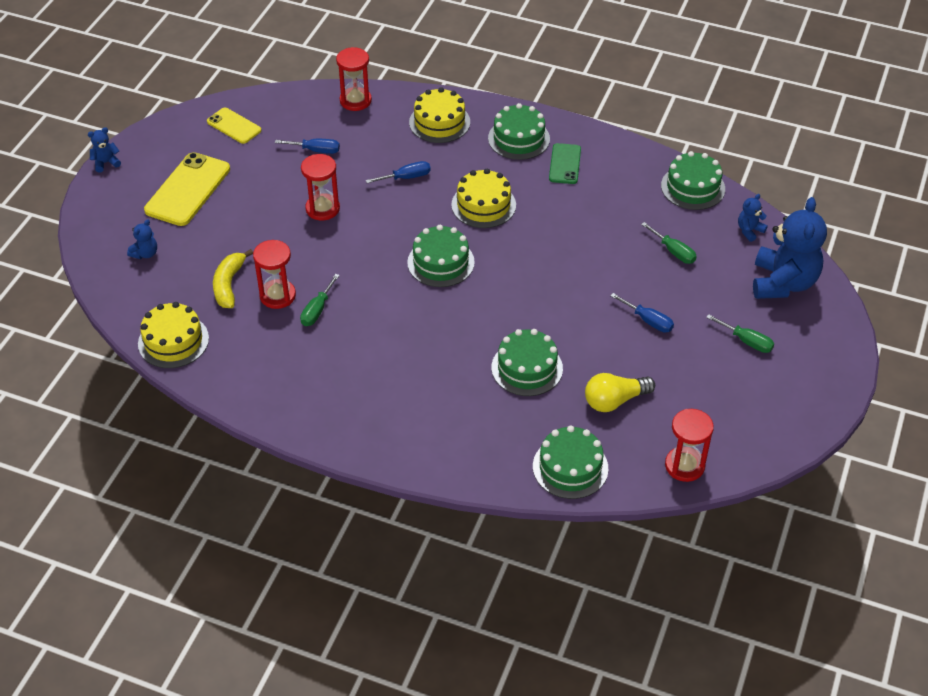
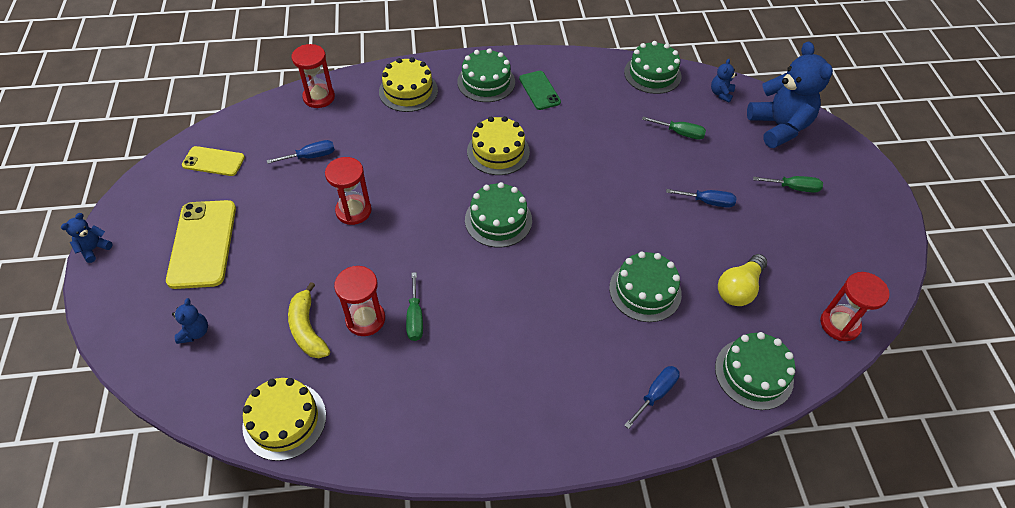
camera: 30 degrees left, 5 degrees up
blue screwdriver [366,161,431,183] -> blue screwdriver moved to [624,366,680,429]

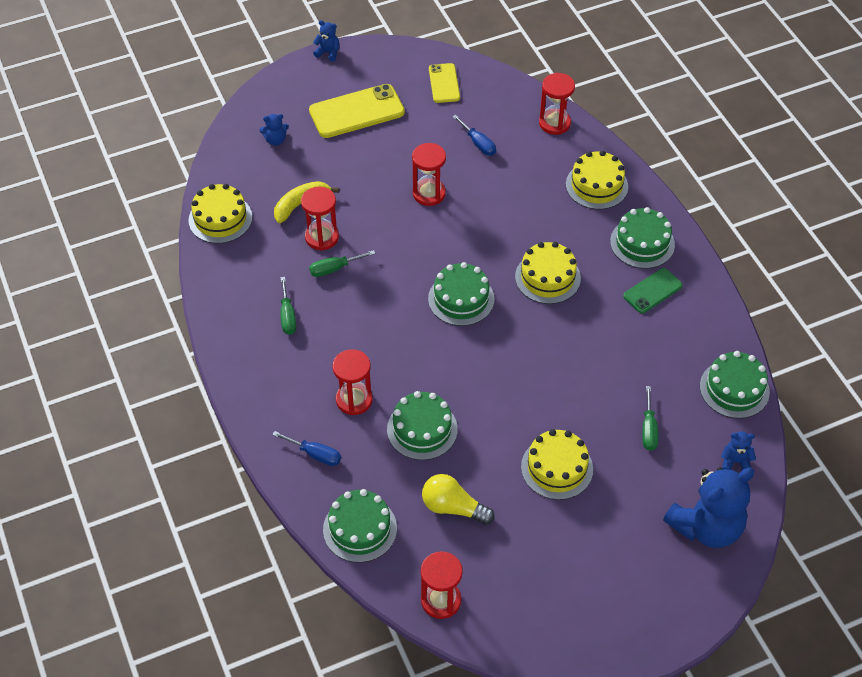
camera: 75 degrees right, 0 degrees up
blue screwdriver [666,189,737,208] -> yellow cake [521,429,593,500]
green screwdriver [753,176,823,193] -> green screwdriver moved to [280,277,296,335]
none -> red hourglass [333,349,373,415]

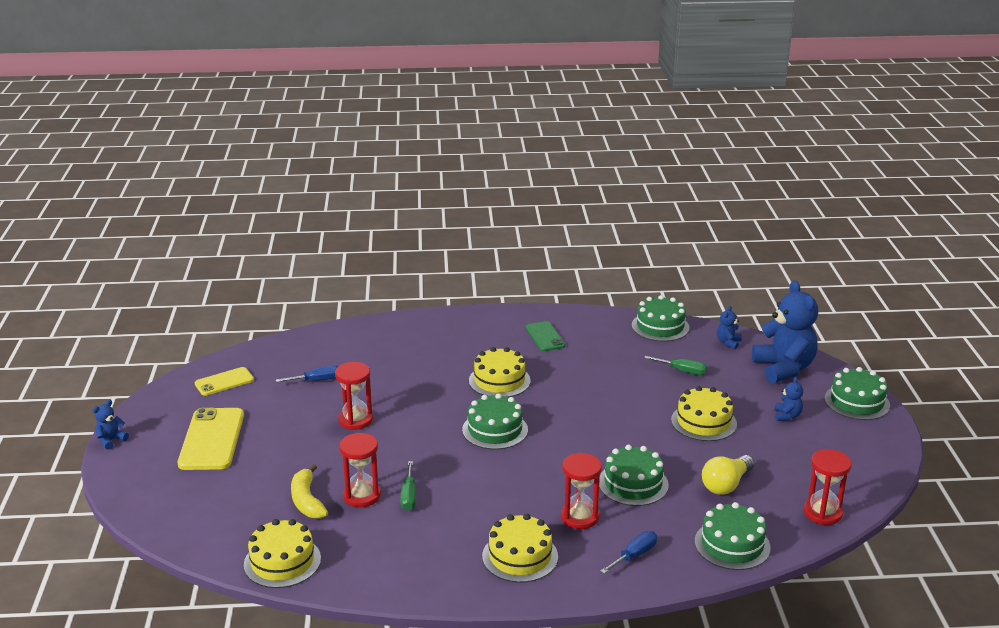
camera: 70 degrees left, 25 degrees down
blue teddy bear [260,114,289,146] -> blue teddy bear moved to [775,377,803,421]
green screwdriver [280,277,296,335] -> none
yellow phone [429,63,460,103] -> yellow phone turned 45 degrees counterclockwise [194,367,254,396]
red hourglass [539,73,575,135] -> none
yellow cake [566,151,628,209] -> yellow cake moved to [482,514,558,583]
green cake [610,207,675,269] -> green cake moved to [825,367,890,420]

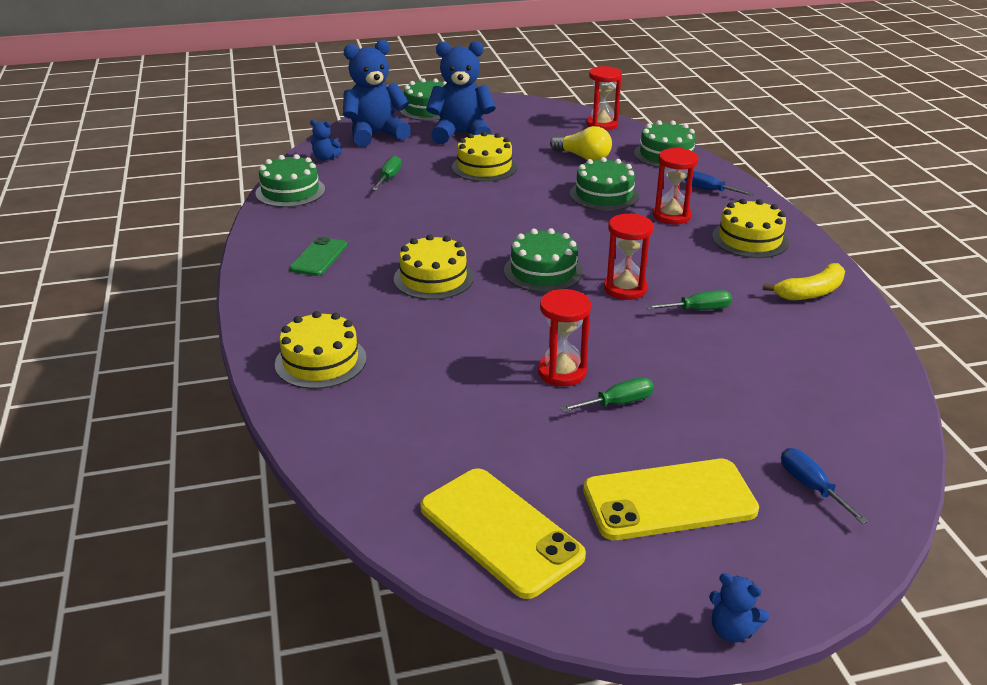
camera: 100 degrees left, 5 degrees up
yellow phone [194,367,254,396] -> yellow phone [420,468,586,599], size x1.70
yellow cake [244,519,321,588] -> yellow cake moved to [275,311,367,389]
blue screwdriver [276,365,338,382] -> blue screwdriver moved to [781,448,869,524]
yellow banana [291,464,328,519] -> yellow banana moved to [763,263,845,300]
red hourglass [339,433,381,507] -> red hourglass moved to [604,213,654,300]
green phone [526,321,565,351] -> green phone turned 45 degrees counterclockwise [290,237,347,276]
blue teddy bear [775,377,803,421] -> blue teddy bear [426,41,496,144], size x2.30
none -> green screwdriver [560,378,654,412]

